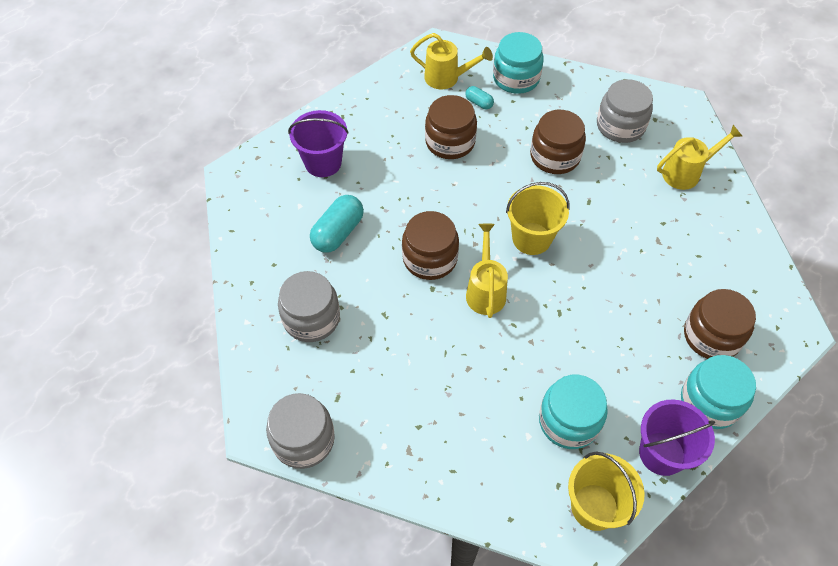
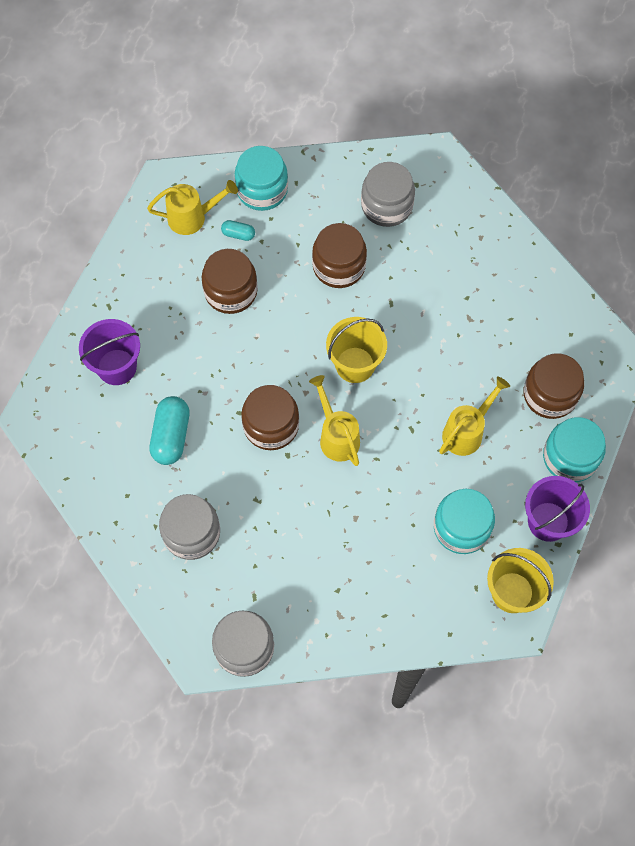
camera: 25 degrees left, 10 degrees up
yellow watering can [657,125,742,190] -> yellow watering can moved to [439,377,510,456]

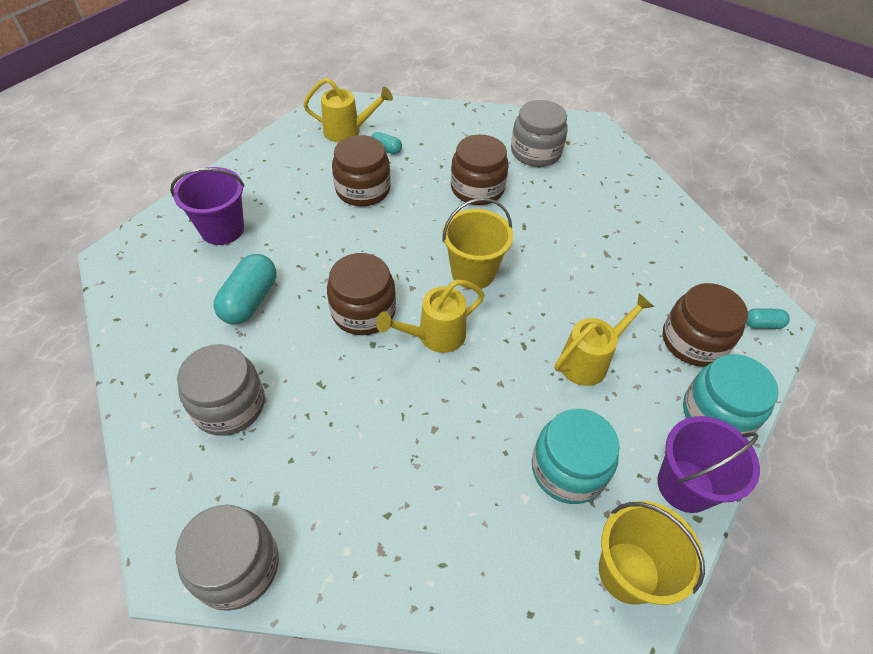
camera: 10 degrees right, 15 degrees down
turquoise jar [235,146,288,211] -> none
yellow watering can [309,375,360,466] -> yellow watering can turned 105 degrees counterclockwise [376,280,484,353]
none -> turquoise capsule [746,308,790,329]

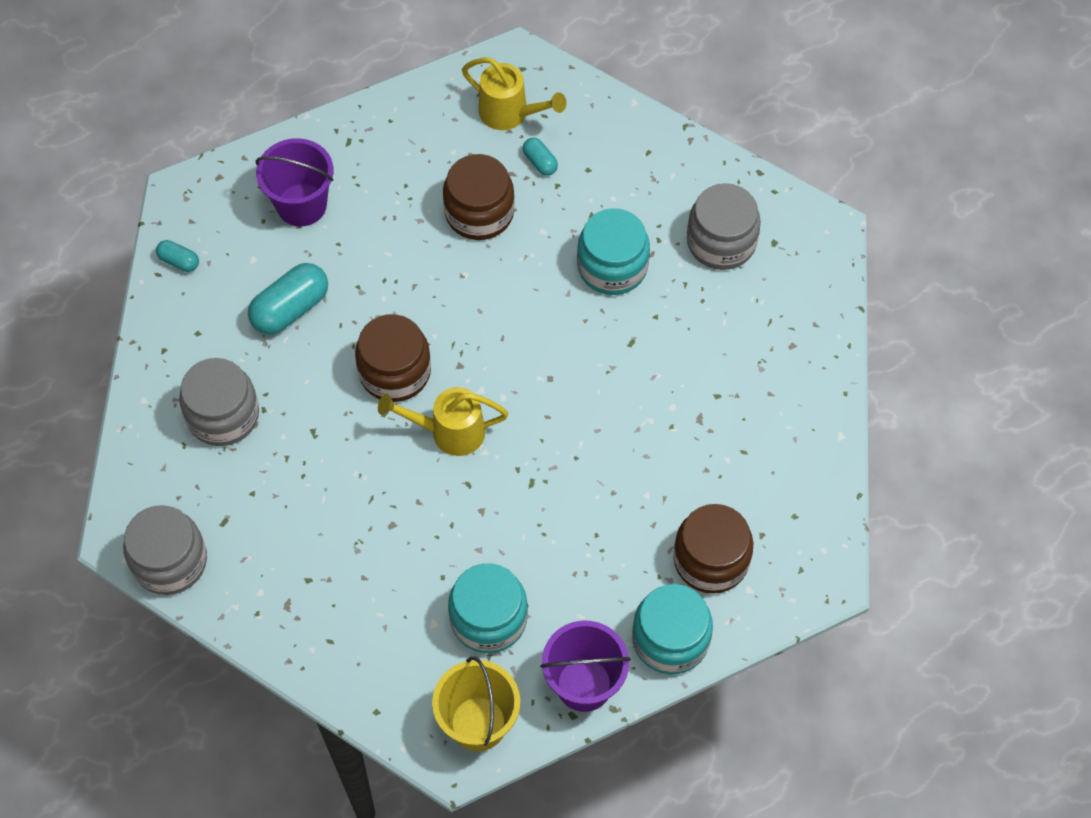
camera: 30 degrees right, 10 degrees up
yellow bucket [442,198,513,289] -> none
brown jar [451,134,509,205] -> turquoise jar [577,208,650,295]
yellow watering can [555,293,654,386] -> none
turquoise capsule [746,308,790,329] -> turquoise capsule moved to [156,240,199,272]

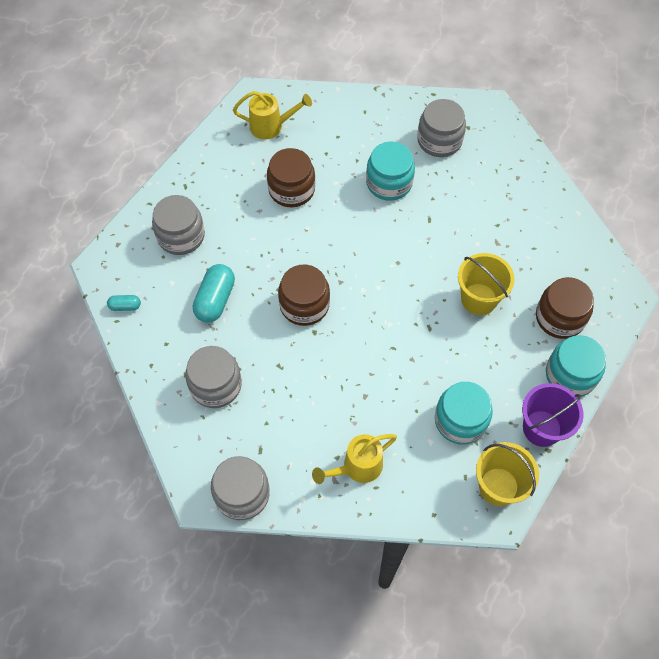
camera: 30 degrees left, 0 degrees up
purple bucket [255,138,334,227] -> grey jar [152,195,205,255]
yellow watering can [378,387,508,456] -> yellow watering can moved to [312,434,397,484]
turquoise capsule [523,138,558,176] -> none
none -> yellow bucket [458,253,515,315]

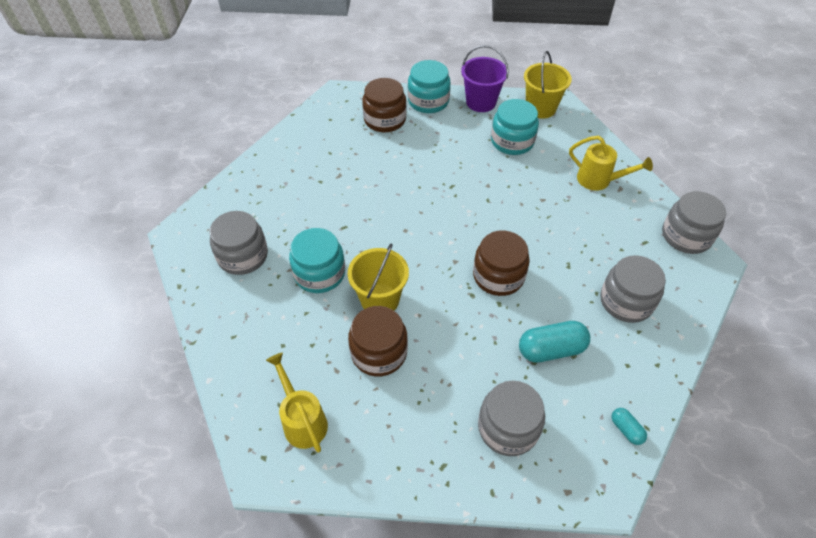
camera: 120 degrees left, 10 degrees down
yellow bucket [458,253,515,315] -> yellow bucket moved to [348,244,409,311]

